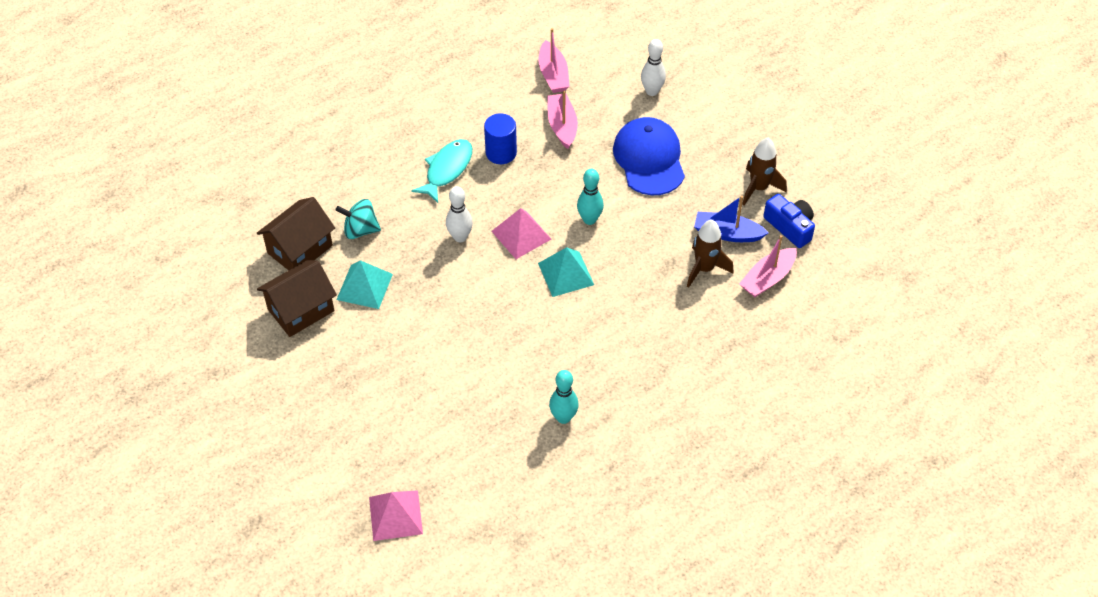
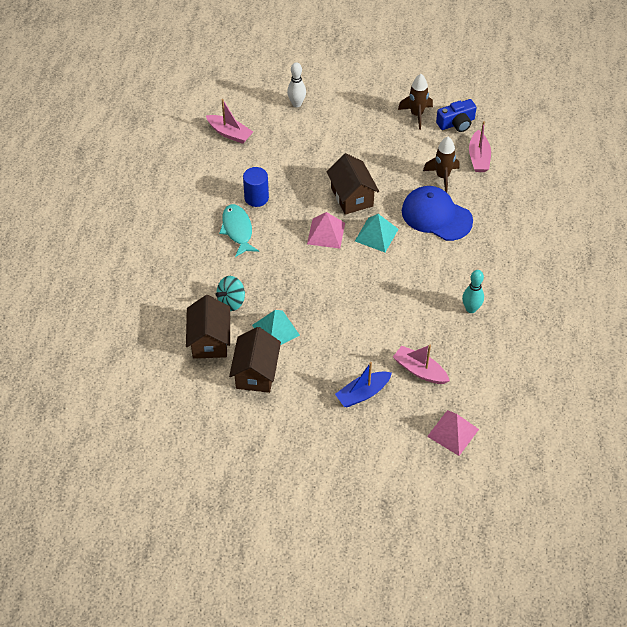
camera: 45 degrees left, 0 degrees up
white bowling pin [446,186,473,242] -> none
pink boat [547,91,578,149] -> pink boat moved to [393,345,450,384]
turquoise bowling pin [577,169,604,225] -> brown house [327,153,379,215]
blue cap [613,117,685,195] -> blue cap moved to [402,186,473,241]
blue boat [694,196,769,242] -> blue boat moved to [335,362,392,407]
blue camera [763,194,815,248] -> blue camera turned 150 degrees clockwise [436,99,477,132]

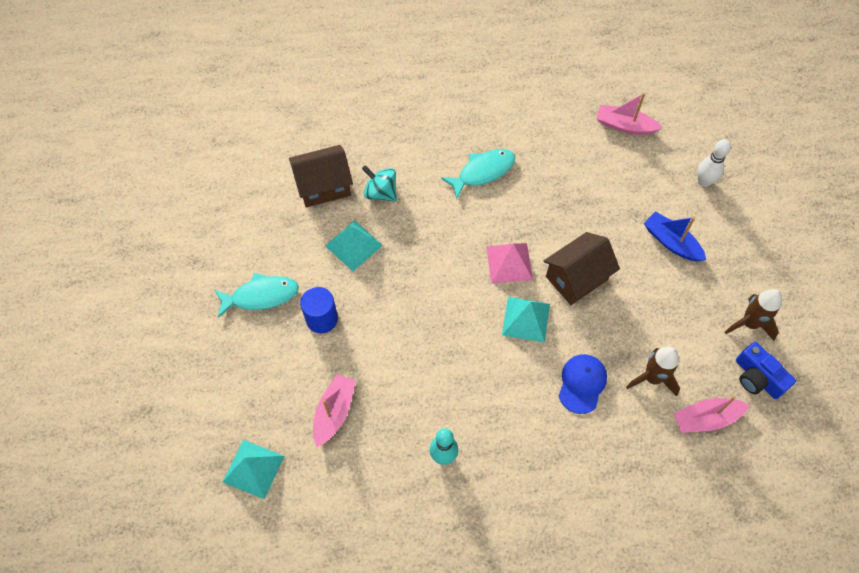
camera: 75 degrees right, 10 degrees up
pink boat [206,99,253,144] -> pink boat turned 90 degrees clockwise [596,93,663,135]
brown house [229,327,281,393] -> none
blue cylinder [243,167,269,207] -> blue cylinder moved to [300,287,338,333]
blue boat [335,362,392,407] -> blue boat moved to [644,211,706,261]
blue cap [402,186,473,241] -> blue cap [559,354,607,414], size x0.63
pink pyramid [427,410,479,456] -> turquoise pyramid [223,440,284,499]
none -> turquoise fish [215,273,299,318]

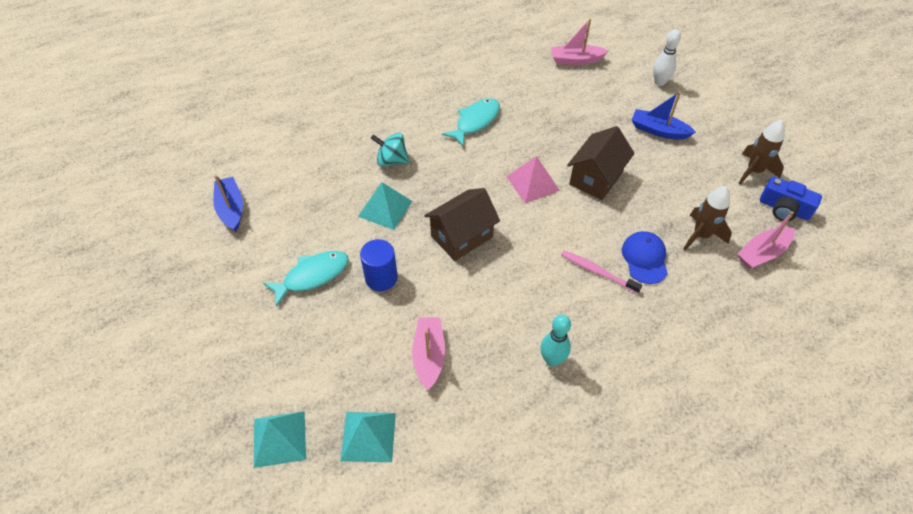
camera: 20 degrees left, 10 degrees down
brown house [289,145,353,207] -> brown house moved to [424,188,500,261]
turquoise pyramid [502,297,550,343] -> turquoise pyramid moved to [254,411,306,468]
none -> blue boat [213,175,243,232]
none -> pink toothbrush [561,250,642,294]

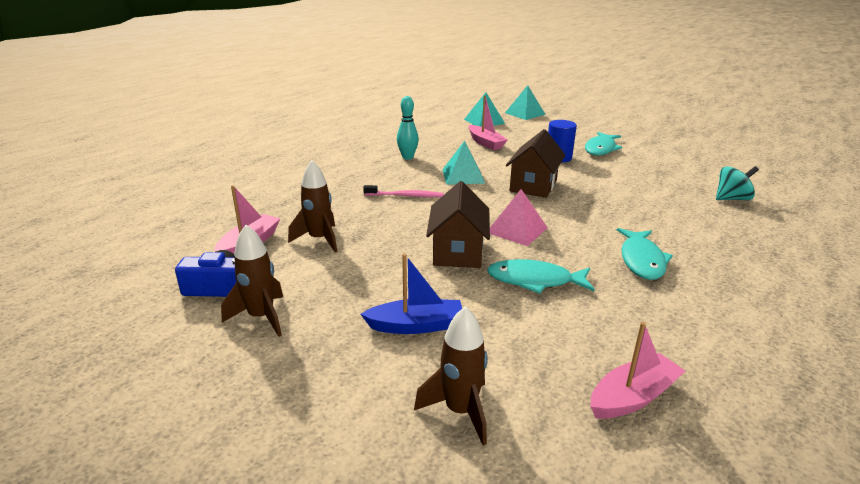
camera: 150 degrees right, 25 degrees down
blue boat [213,175,243,232] -> none
turquoise pyramid [358,182,412,230] -> turquoise pyramid moved to [442,141,485,185]
turquoise spinning top [371,133,409,166] -> turquoise spinning top moved to [716,166,759,200]
blue cap [622,231,668,284] -> none
white bowling pin [653,29,681,86] -> brown rocket [414,306,488,446]
none -> turquoise fish [487,259,595,294]

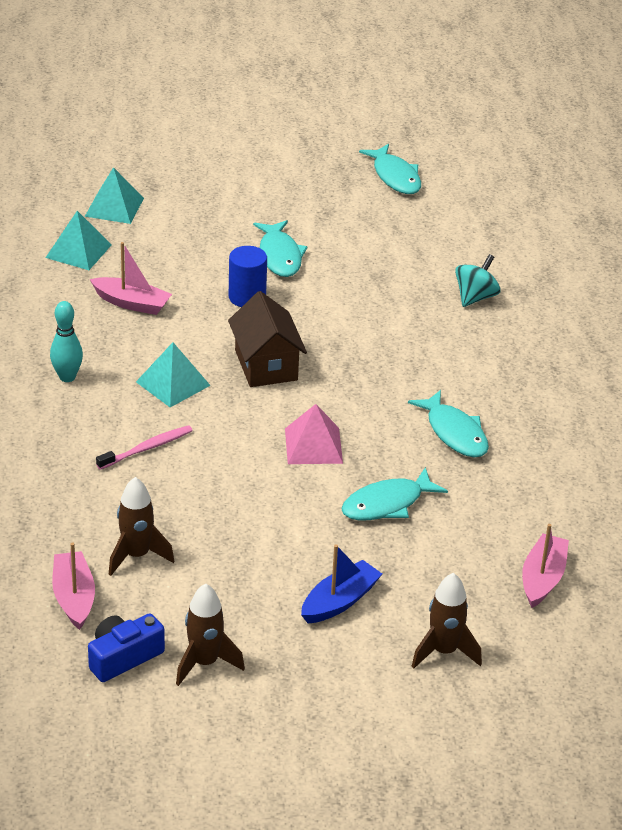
camera: 40 degrees left, 10 degrees up
brown house [426,181,490,268] -> none
none -> turquoise fish [359,144,421,194]

